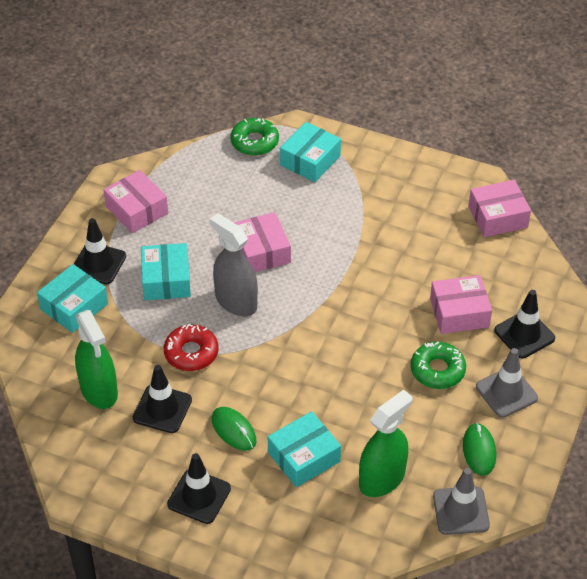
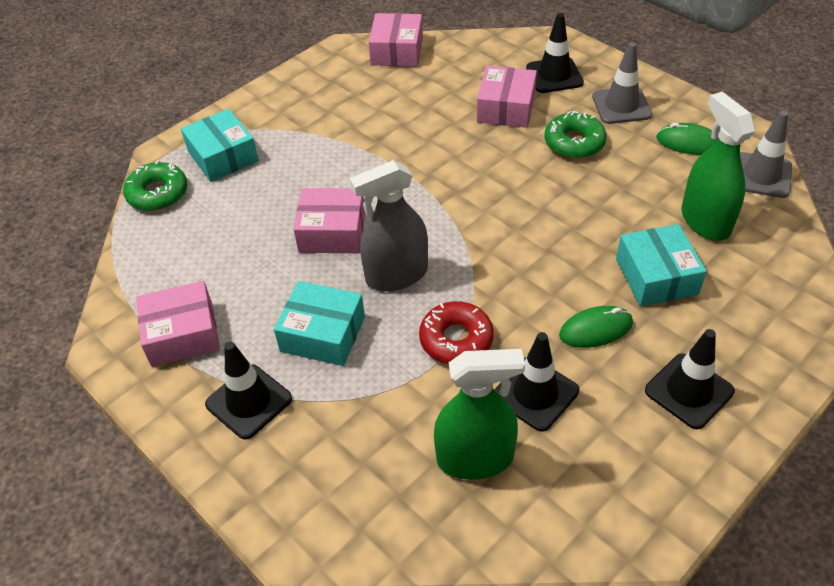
camera: 65 degrees left, 0 degrees up
turquoise box [37,264,108,333] -> none

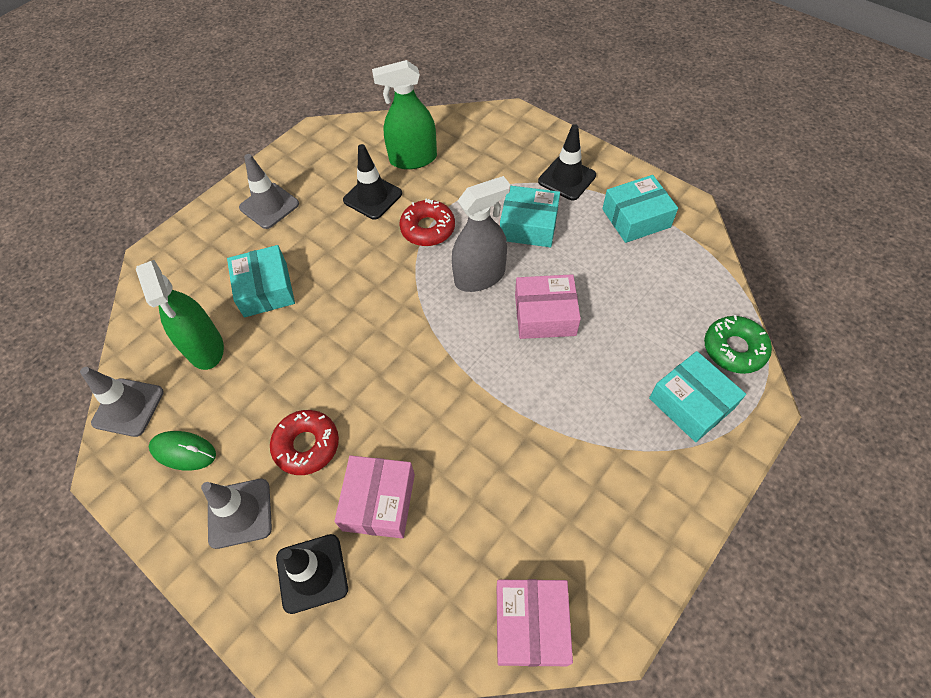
camera: 175 degrees right, 10 degrees up
pink box [136,281,220,367] -> turquoise box [602,175,678,243]
green donut [545,111,607,159] -> red donut [270,410,339,475]
green mouse [559,306,633,348] -> none
black traffic cone [645,329,735,429] -> grey traffic cone [239,154,299,229]

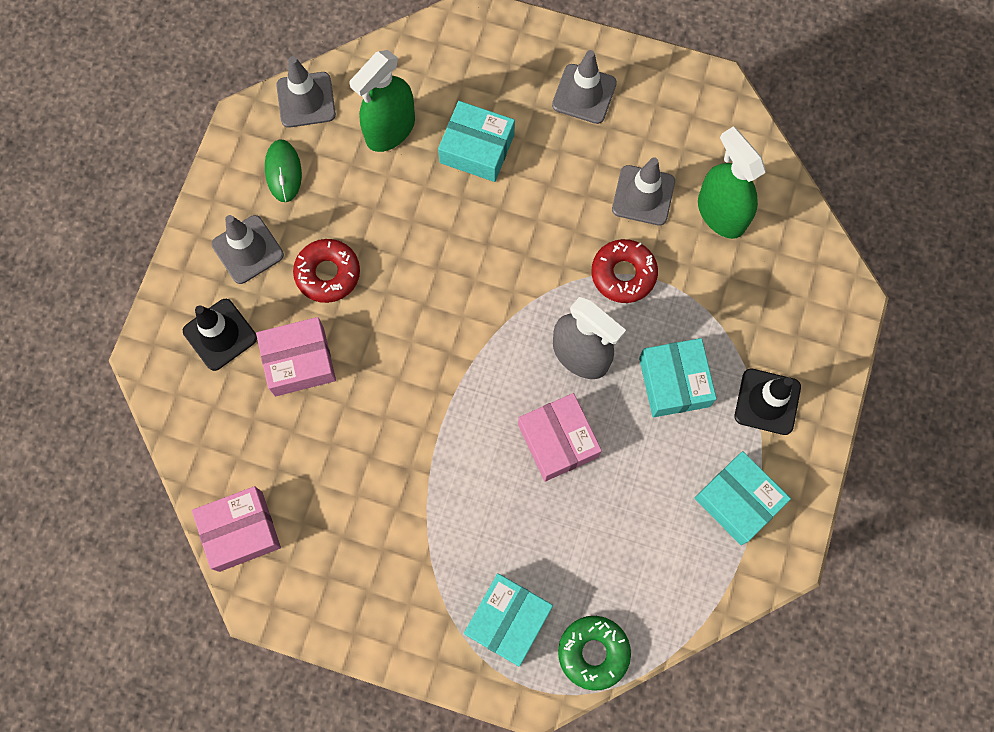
camera: 65 degrees right, 15 degrees up
turquoise box [227,245,295,317] -> turquoise box turned 60 degrees clockwise [438,101,515,182]
black traffic cone [343,144,402,220] -> grey traffic cone [612,157,675,225]

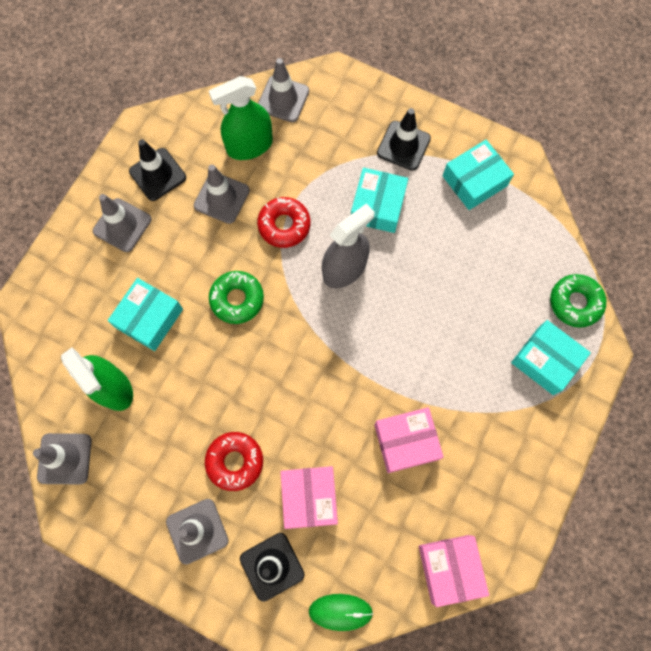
camera: 80 degrees left, 0 degrees up
green mouse [265,139,302,202] -> green mouse moved to [309,594,373,631]
pink box [518,393,602,481] -> pink box moved to [374,407,444,473]
turquoise box [639,338,717,417] -> turquoise box turned 75 degrees counterclockwise [351,168,408,233]
none -> black traffic cone [129,139,186,201]
none -> green donut [209,271,264,324]
none -> grey traffic cone [258,58,309,122]

